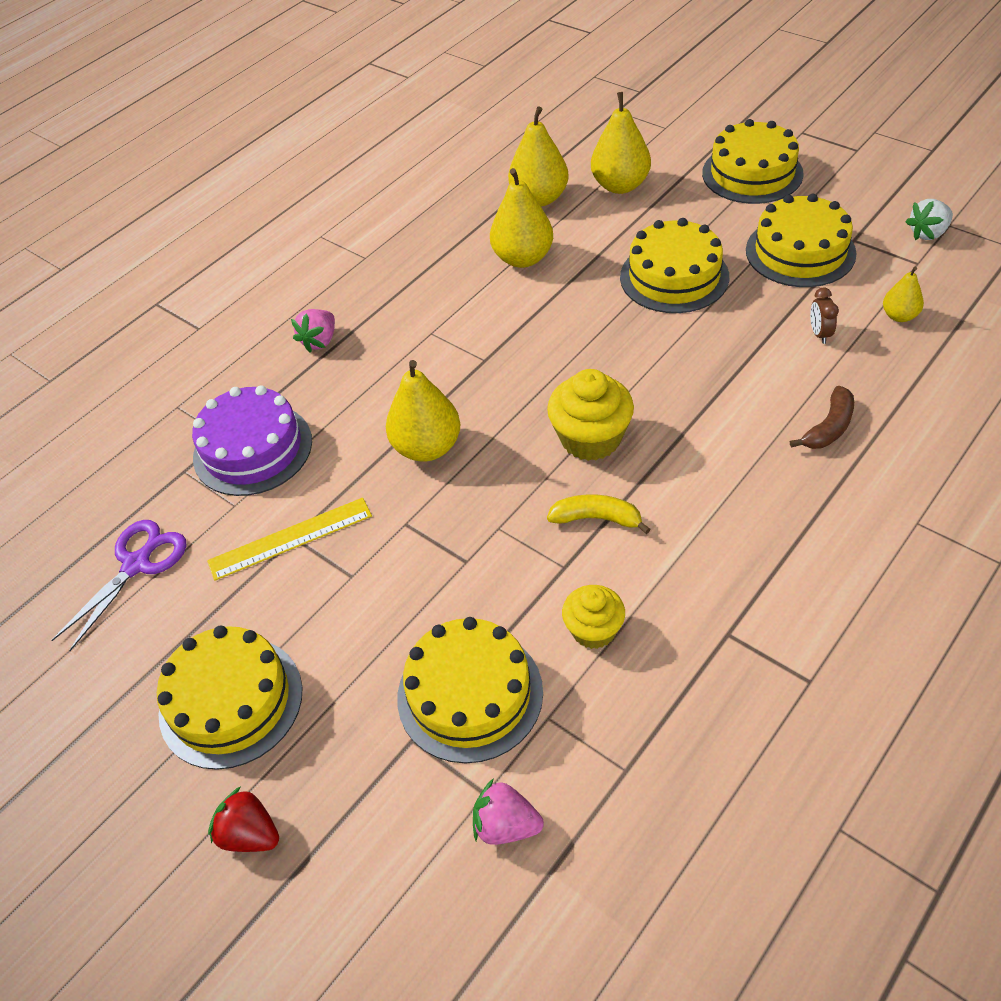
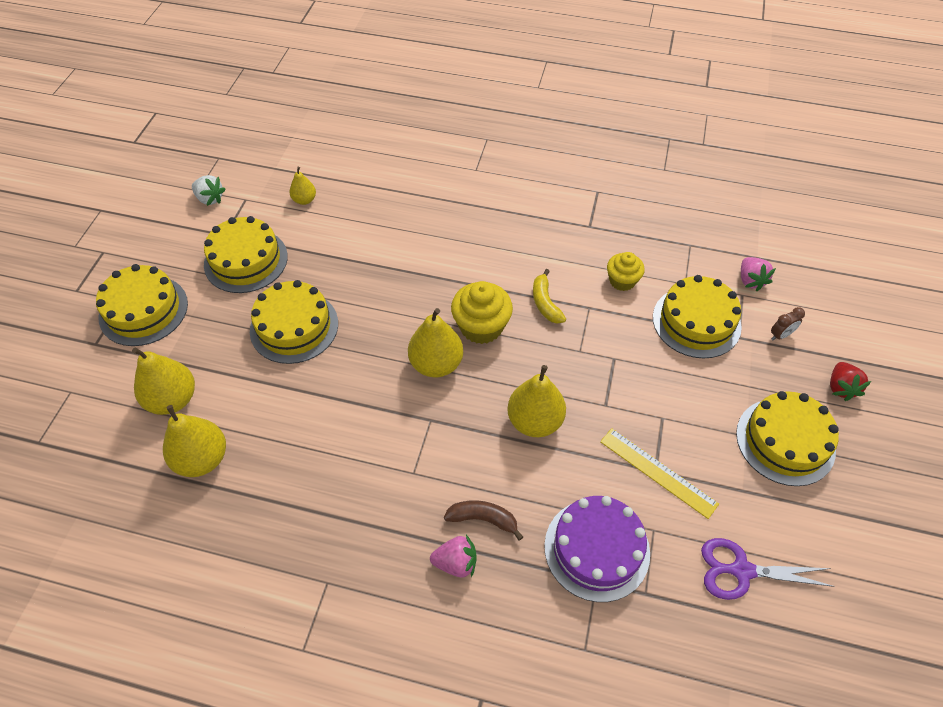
camera: 120 degrees left, 5 degrees up
yellow pear [490,168,553,268] -> yellow pear moved to [408,308,463,377]
brown banana [790,386,854,449] -> brown banana moved to [444,500,523,541]
brown clock [810,288,839,344] -> brown clock moved to [771,307,805,340]

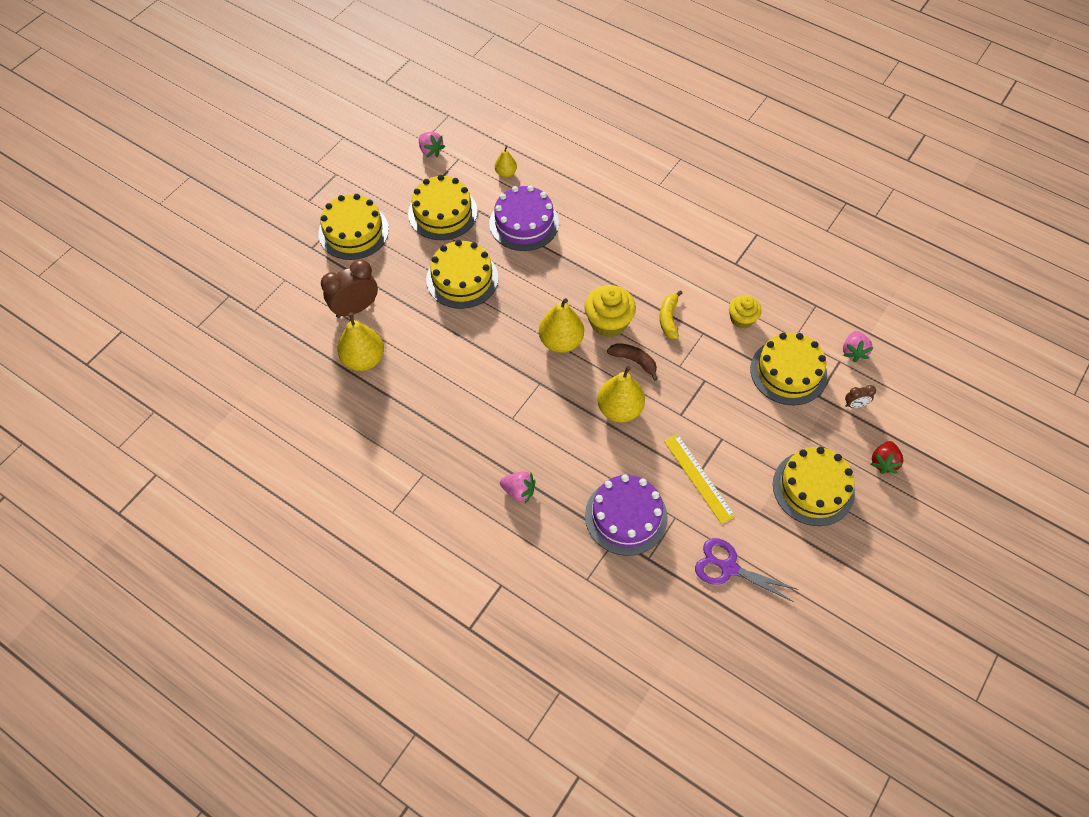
camera: 20 degrees right, 5 degrees up
yellow pear [132,347,195,415] -> brown clock [321,259,378,318]
white strawberry [192,175,226,206] -> pink strawberry [419,132,445,158]
brown banana [444,500,523,541] -> brown banana moved to [607,343,658,381]
none -> purple cake [489,186,559,251]

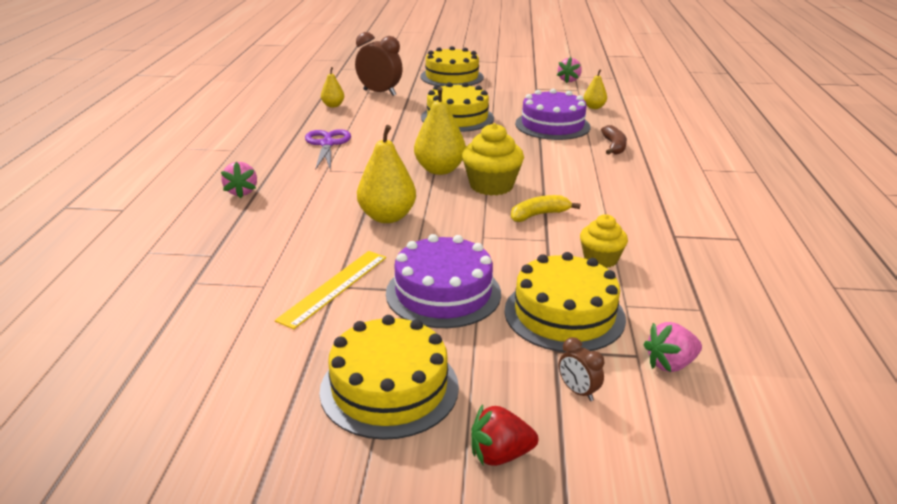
camera: 60 degrees right, 30 degrees down
yellow pear [337,313,384,371] -> yellow pear [321,67,344,107], size x0.55
yellow cake [408,175,477,240] -> none
purple cake [585,474,668,556] -> purple cake moved to [386,234,501,328]
brown banana [607,343,658,381] -> brown banana moved to [601,125,627,155]
purple scissors [695,538,798,602] -> purple scissors moved to [305,129,351,170]

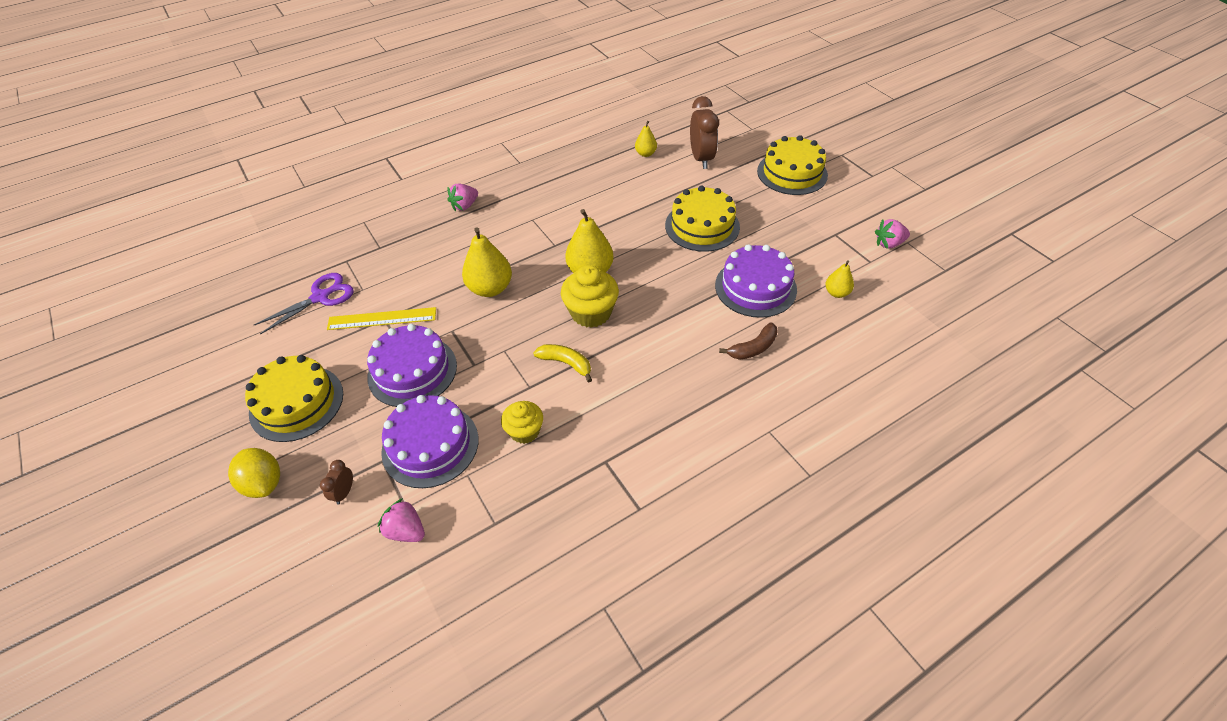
camera: 55 degrees right, 20 degrees up
purple scissors [305,129,351,170] -> purple scissors moved to [254,273,354,335]
red strawberry [471,404,538,466] -> yellow lemon [228,448,280,498]
yellow cake [504,252,626,352] -> purple cake [381,395,478,488]

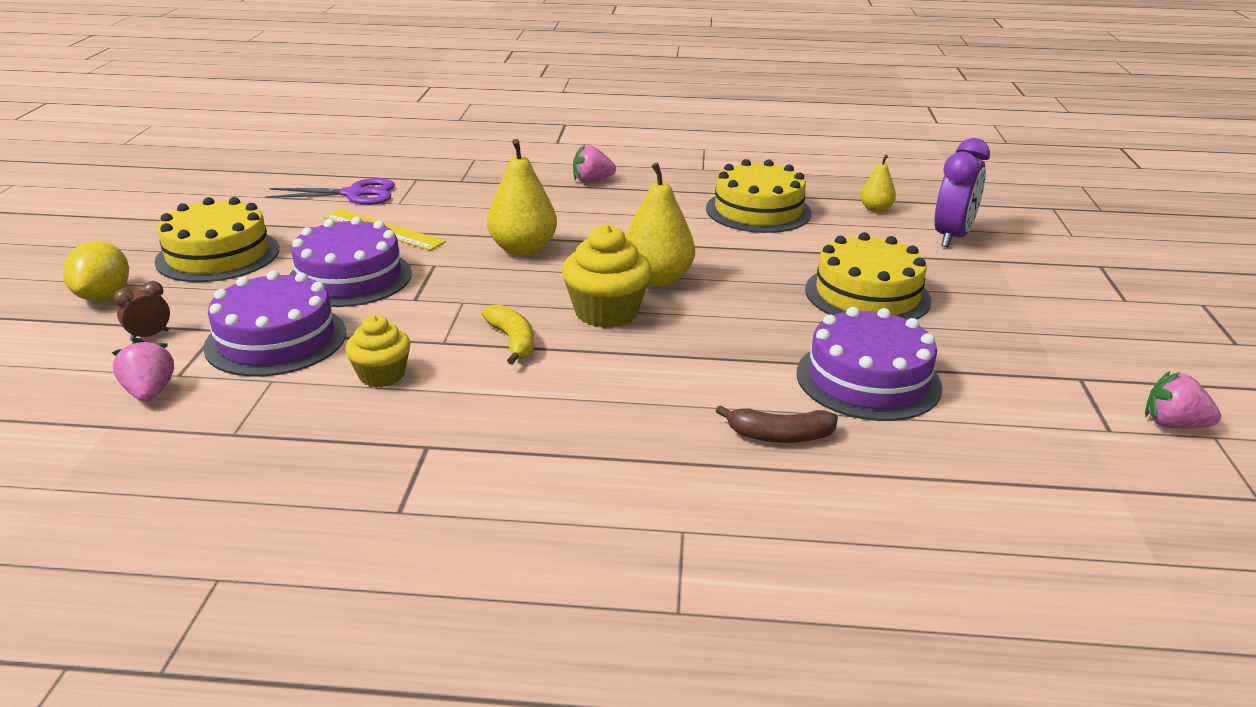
camera: 35 degrees right, 20 degrees down
brown clock [690,96,719,169] -> purple clock [934,138,990,247]
yellow cake [757,135,828,195] -> yellow cake moved to [706,159,812,233]
yellow pear [825,261,854,298] -> none

